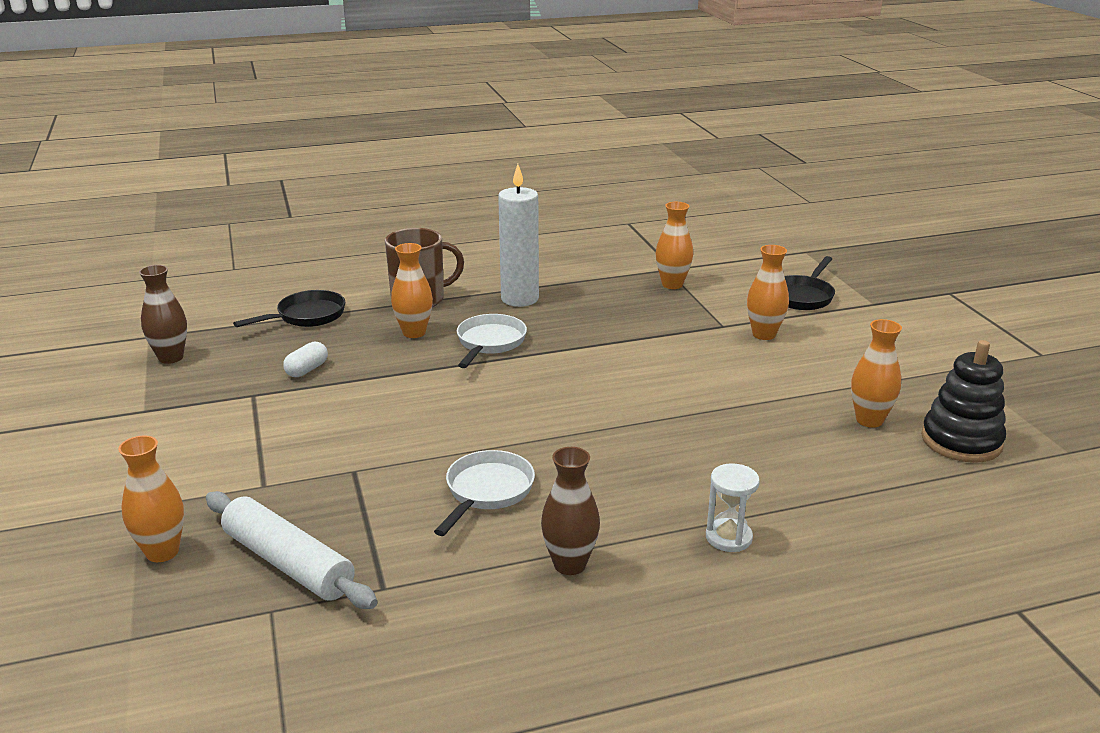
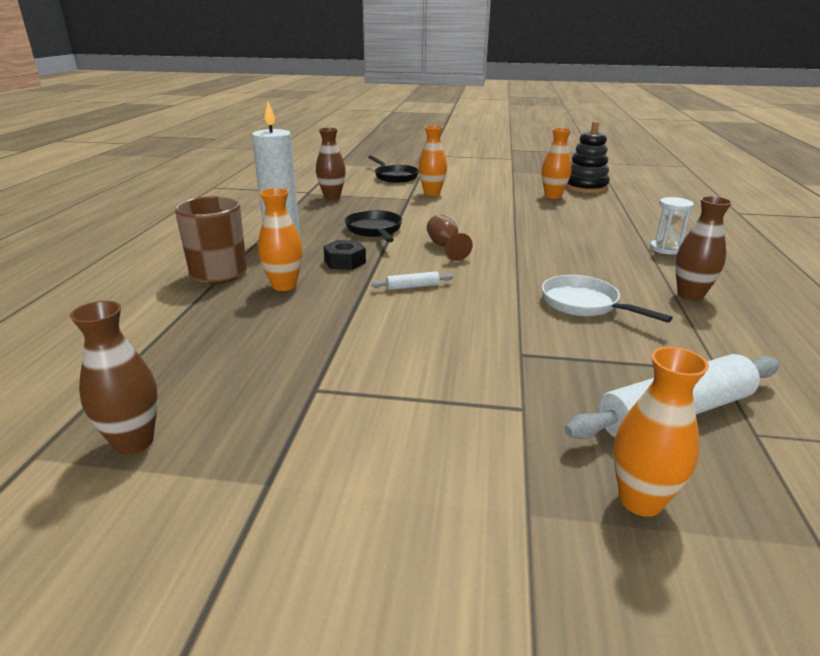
camera: 65 degrees left, 0 degrees up
black pan [233,290,345,327] -> black pan moved to [345,210,402,242]
white capsule [283,342,328,377] -> none
white pan [457,314,527,368] -> black nut [323,240,366,270]
orange vase [655,202,693,289] -> brown vase [316,128,346,200]
none -> white rolling pin [371,271,454,290]
none -> brown goblet [427,215,473,261]

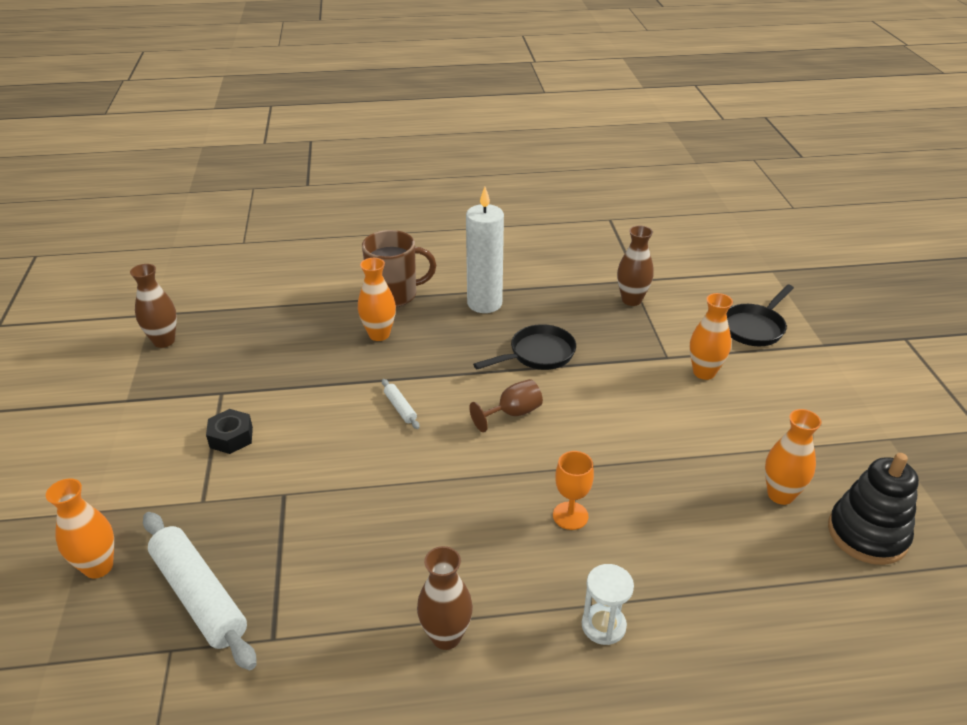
camera: 75 degrees right, 10 degrees up
black nut [323,240,366,270] -> black nut moved to [206,409,253,454]
white pan [542,275,672,323] -> none
none -> orange goblet [553,451,594,530]

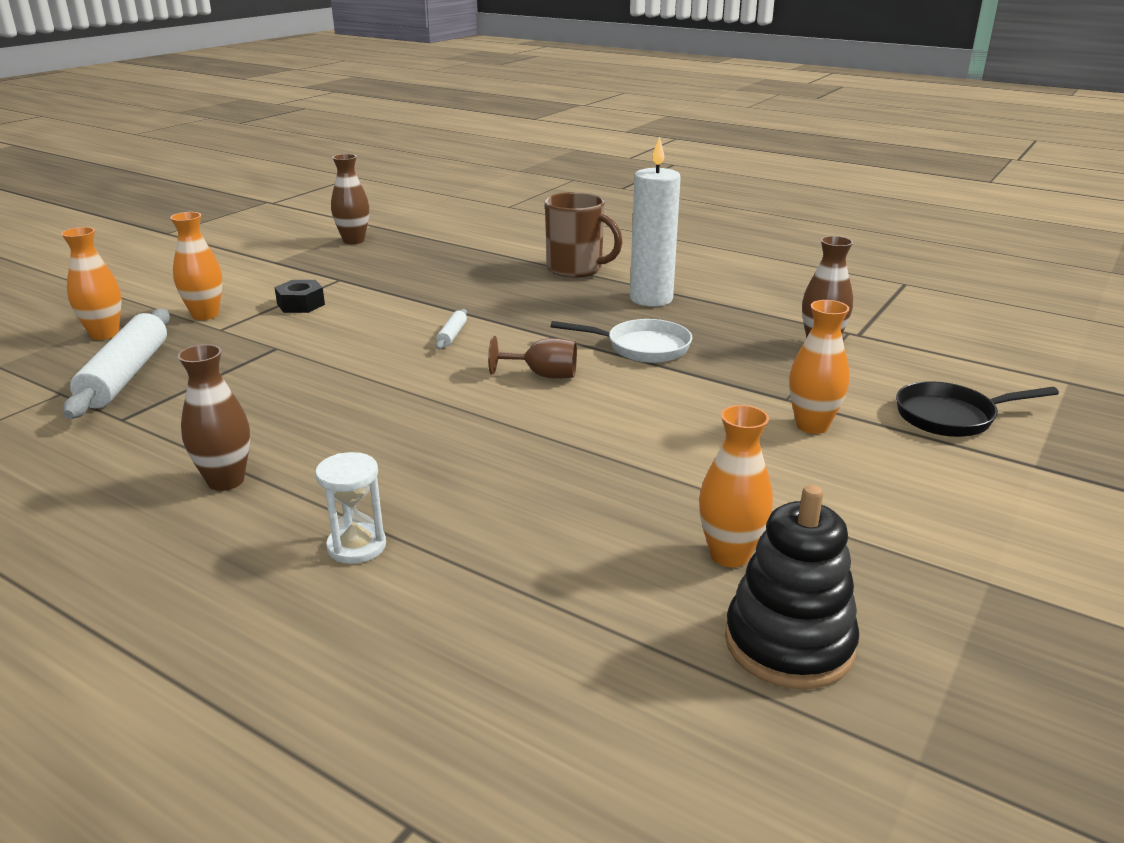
camera: 40 degrees right, 10 degrees down
orange vase [358,258,396,341] -> orange vase moved to [170,212,223,320]
black pan [473,324,576,370] -> white pan [551,319,692,363]
orange goblet [553,451,594,530] -> none

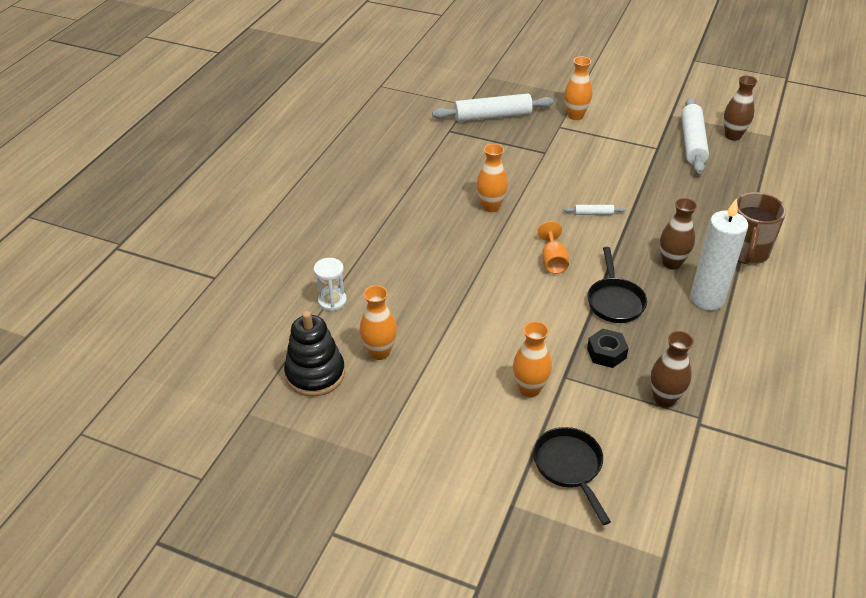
camera: 80 degrees right, 15 degrees up
orange vase [61,227,122,340] -> orange vase moved to [477,144,508,212]
brown vase [177,344,250,491] -> brown vase moved to [660,198,697,270]
black nut [274,280,325,313] -> black nut moved to [587,328,629,368]
white hourglass [315,452,386,564] -> white hourglass moved to [314,258,347,311]
brown goblet [488,336,577,379] -> orange goblet [538,221,569,274]
white pan [551,319,692,363] -> black pan [587,247,647,323]
none -> white rolling pin [681,97,709,174]

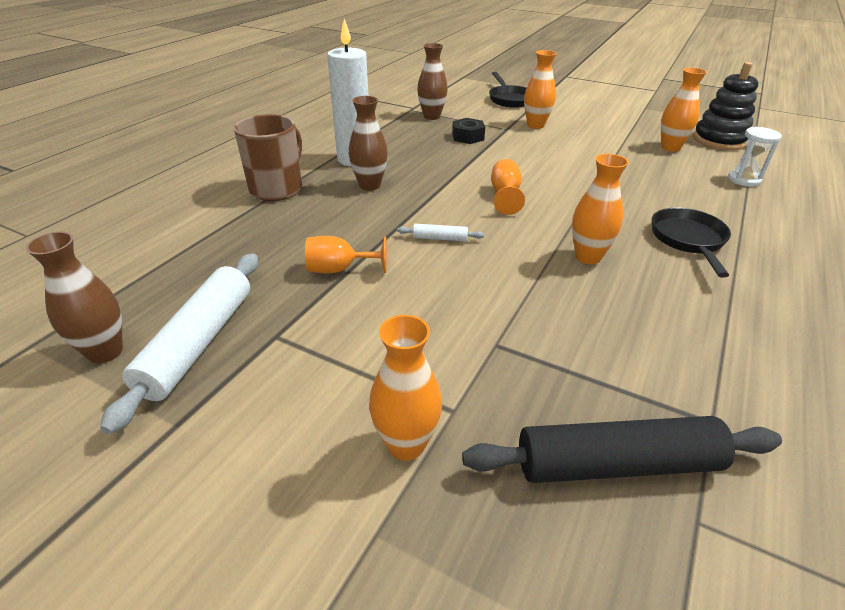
camera: 175 degrees left, 5 degrees down
white rolling pin [432,93,553,122] -> black rolling pin [462,416,782,483]
black pan [587,247,647,323] -> black pan moved to [652,208,731,278]
none -> orange goblet [305,236,387,273]

